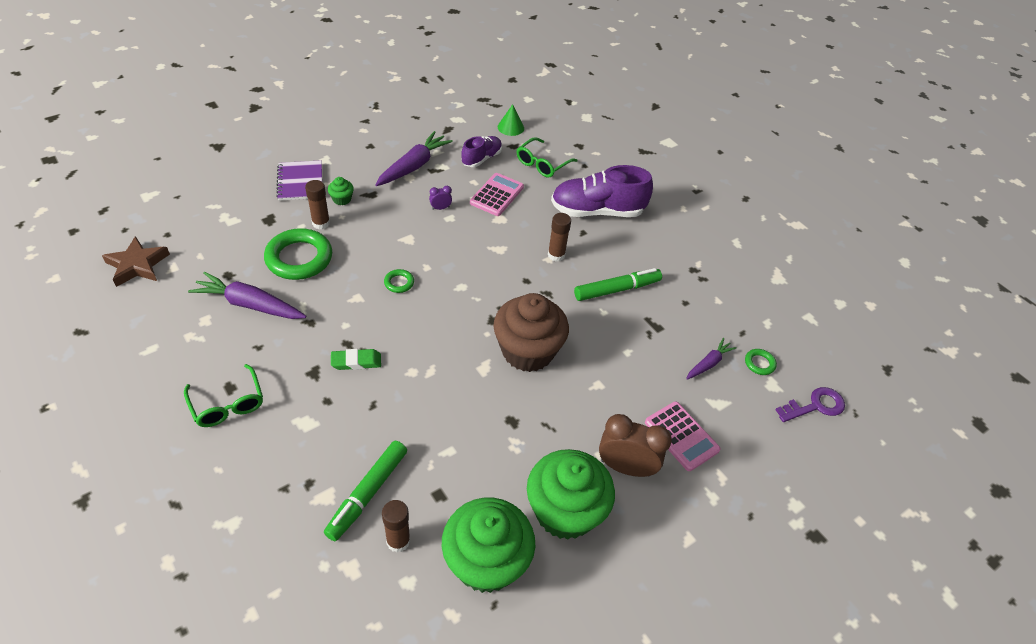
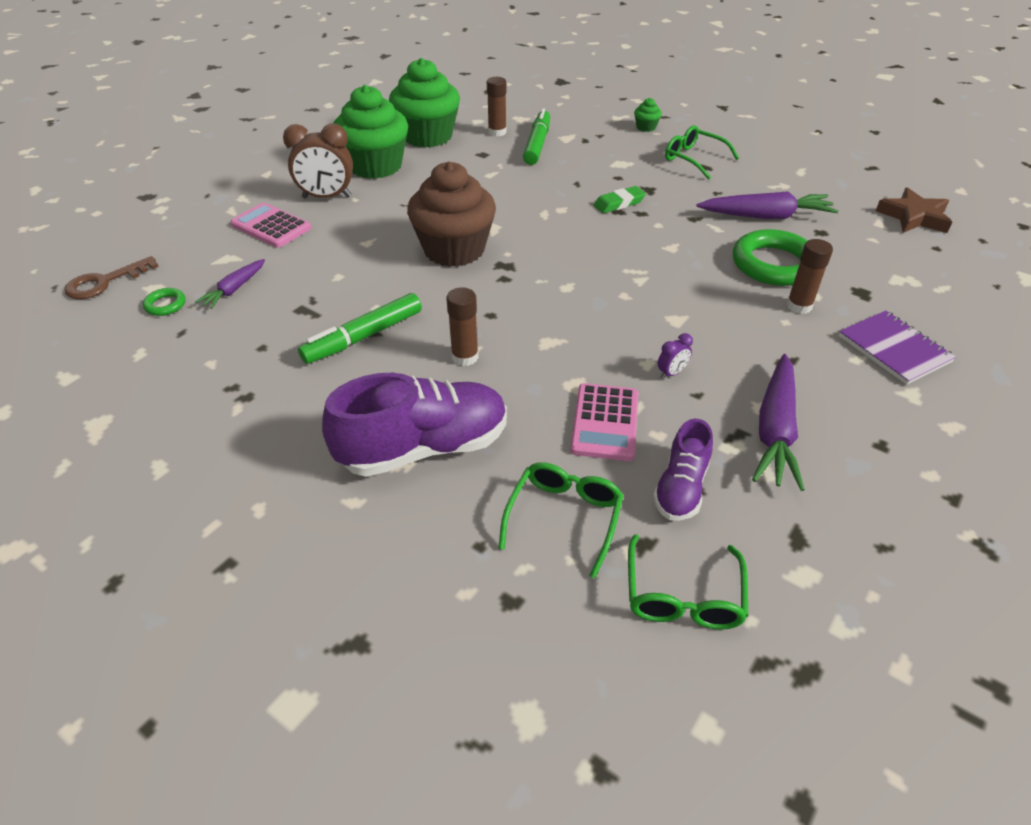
camera: 165 degrees right, 5 degrees down
green cupcake [328,177,354,205] -> green cupcake moved to [634,98,662,132]
green ring [384,269,414,293] -> none
green cone [498,104,524,136] -> green glasses [628,534,748,630]
purple key [775,387,845,422] -> brown key [64,256,159,299]

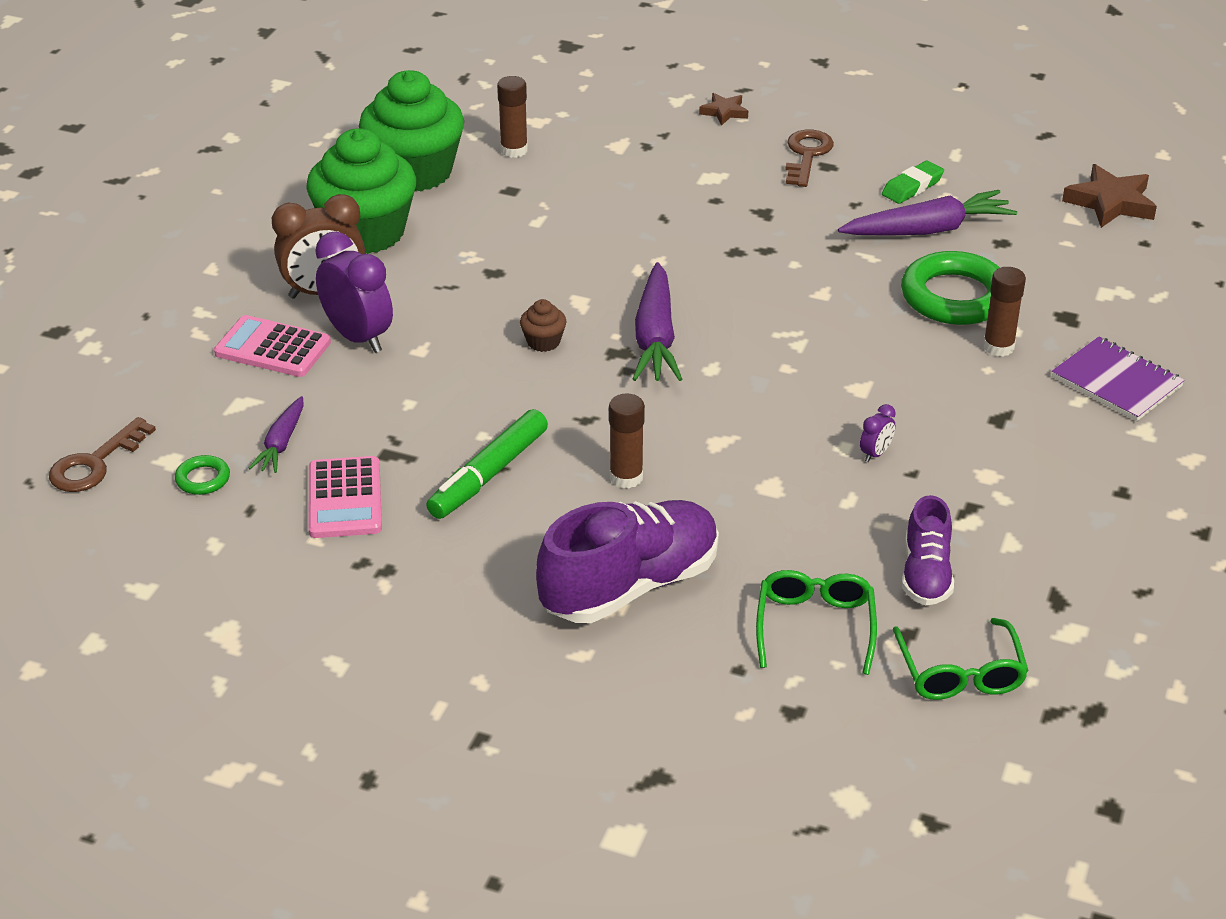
camera: 15 degrees left, 5 degrees down
brown cupcake [407,162,496,267] -> brown cupcake [520,299,566,352], size x0.40
green marker [523,108,550,165] -> none
pink calculator [570,383,639,461] -> pink calculator moved to [308,456,382,538]
green eraser [594,186,646,213] -> green eraser moved to [882,161,944,204]
green cupcake [634,98,662,132] -> brown star [699,93,748,126]
green glasses [665,125,739,180] -> brown key [785,130,834,187]
purple carrot [752,354,805,491] -> purple carrot moved to [633,262,682,381]
none -> purple clock [315,231,393,353]

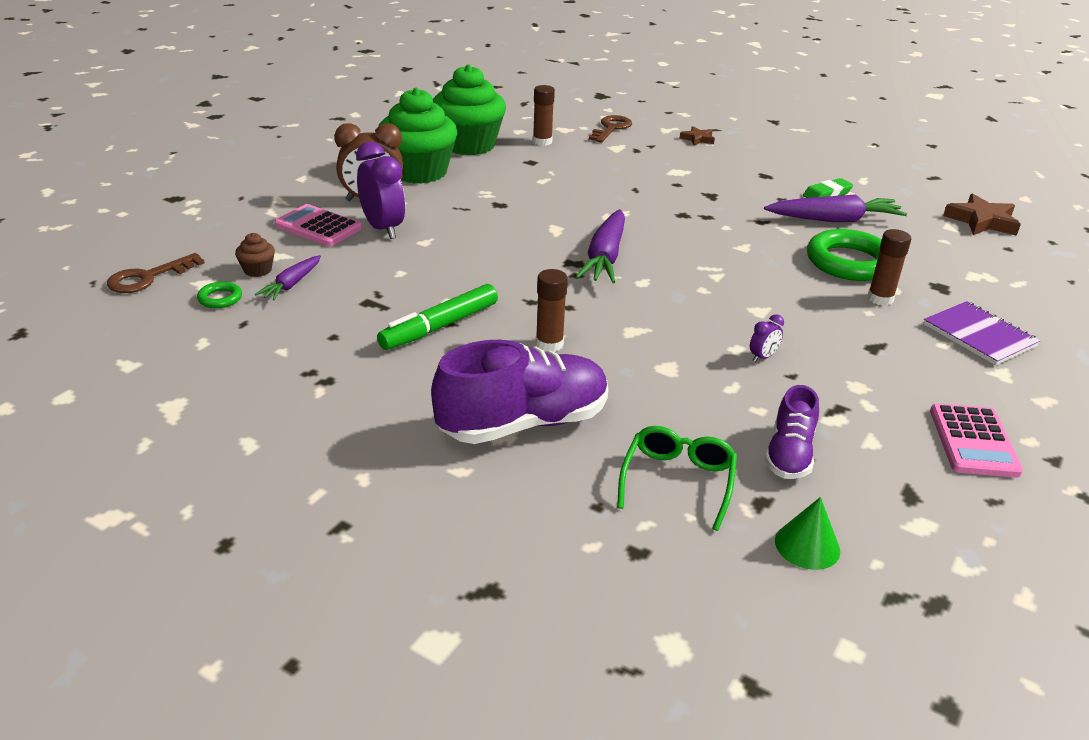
camera: 10 degrees right, 5 degrees down
pink calculator [308,456,382,538] -> pink calculator moved to [930,403,1023,478]
brown cupcake [520,299,566,352] -> brown cupcake moved to [235,233,275,277]
brown key [785,130,834,187] -> brown key moved to [589,115,632,143]
green glasses [893,618,1029,700] -> green cone [775,497,840,570]

